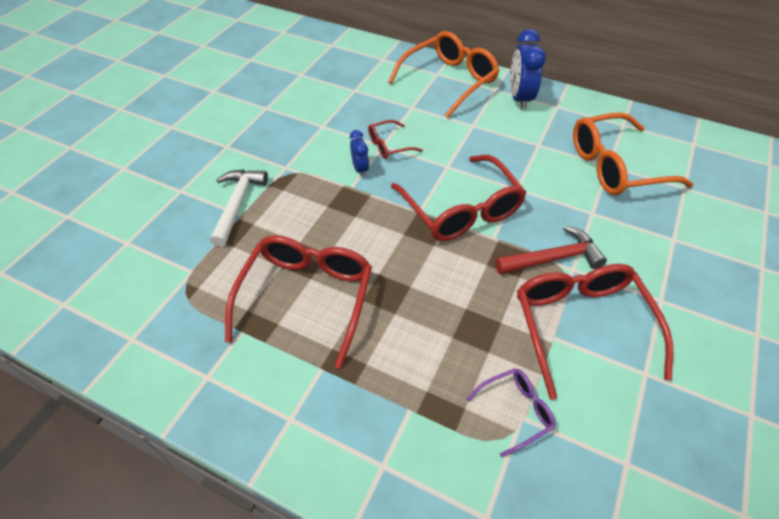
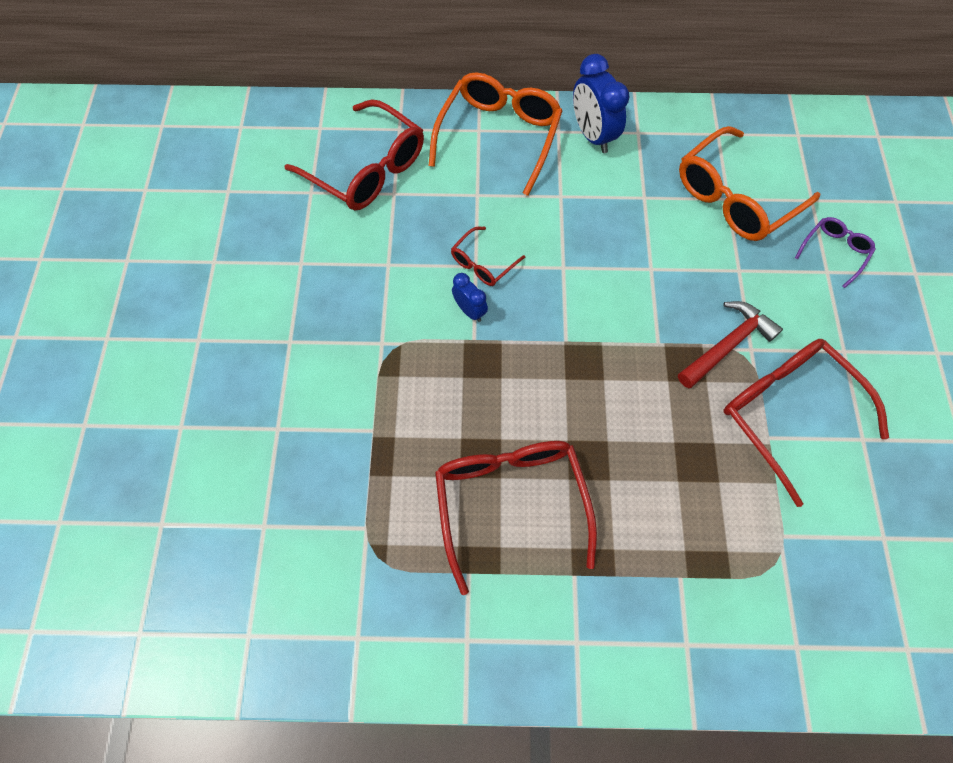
camera: 25 degrees left, 15 degrees up
white hammer [210,169,268,247] -> none
red glasses [391,155,527,241] -> red glasses moved to [285,99,424,210]
purple glasses [466,368,555,457] -> purple glasses moved to [795,217,876,288]

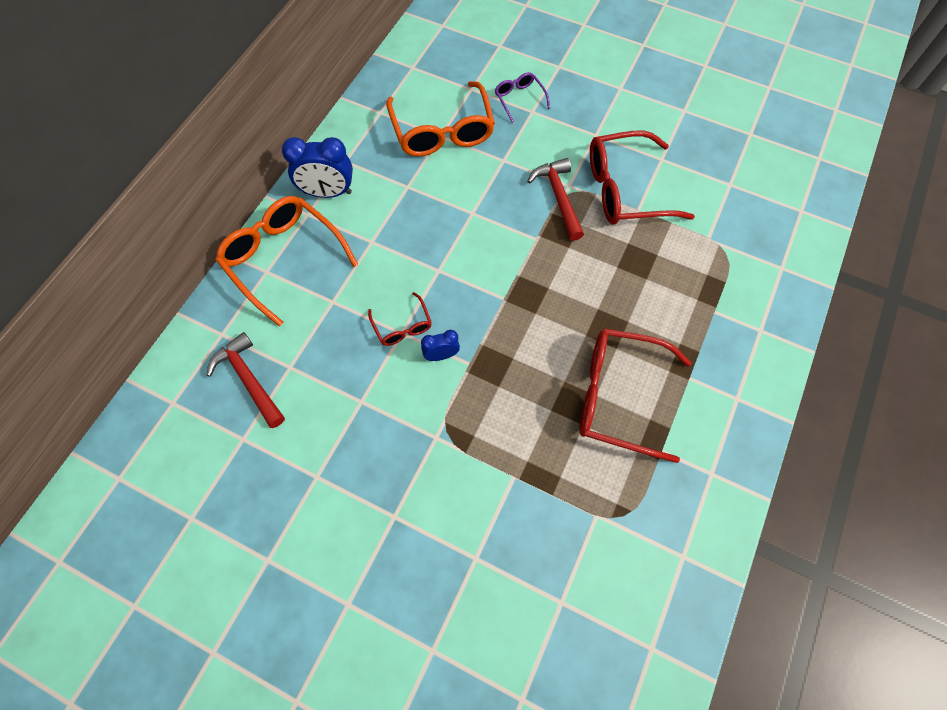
camera: 65 degrees left, 0 degrees up
red glasses [285,99,424,210] -> red hammer [207,332,285,428]

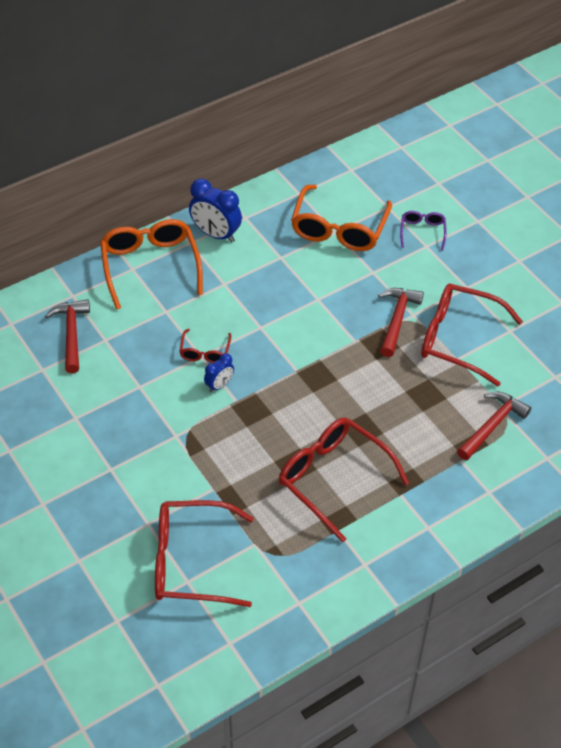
camera: 30 degrees right, 15 degrees down
blue clock [421,330,460,361] -> blue clock turned 120 degrees clockwise [204,353,234,393]
none -> red glasses [155,500,254,607]
none -> red hammer [457,392,531,460]

